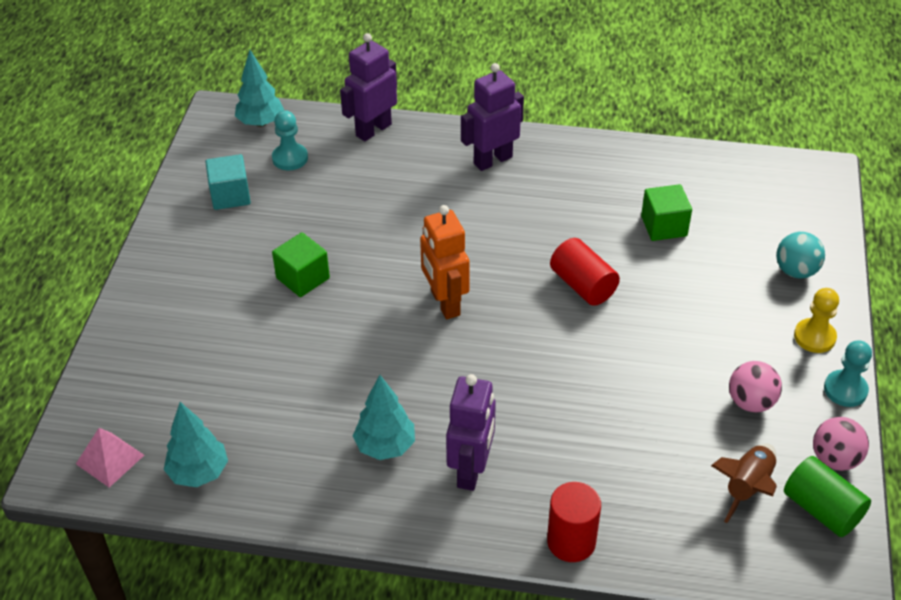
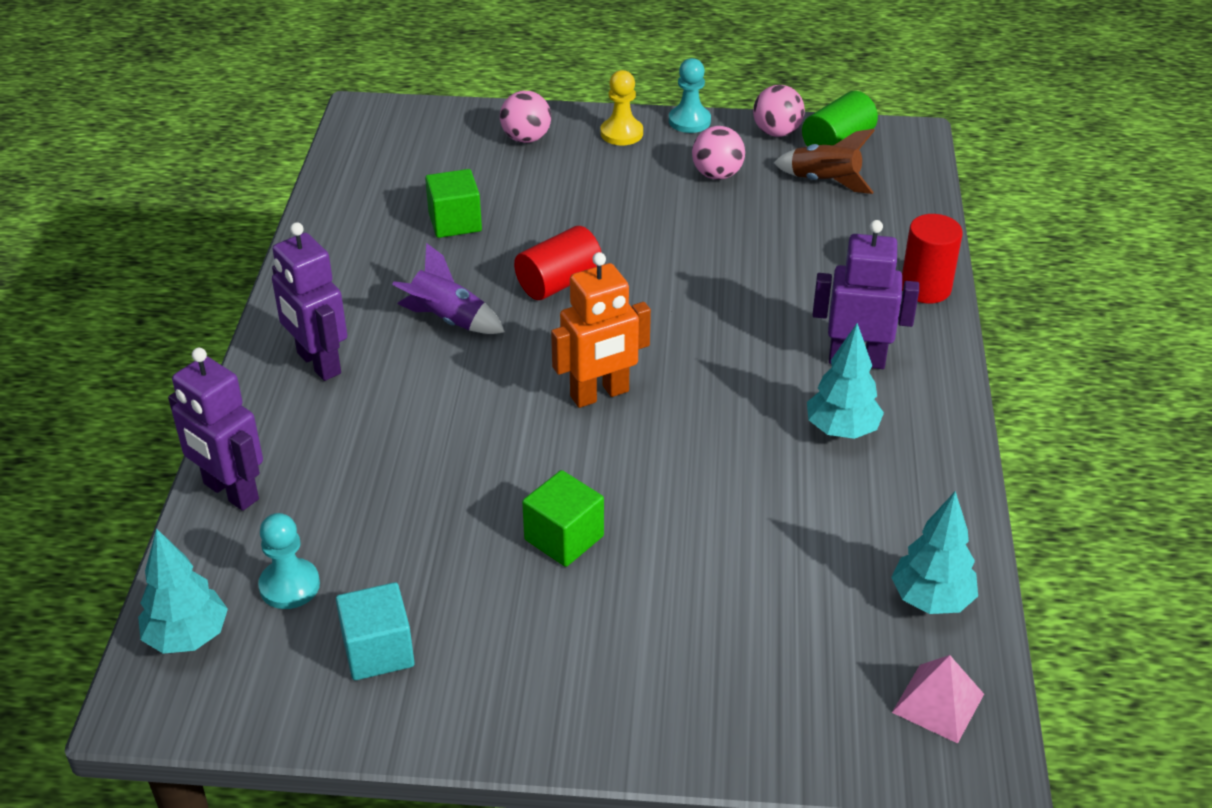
camera: 95 degrees left, 5 degrees down
turquoise ball [776,232,825,279] -> pink ball [500,91,551,143]
none -> purple rocket [392,243,505,334]

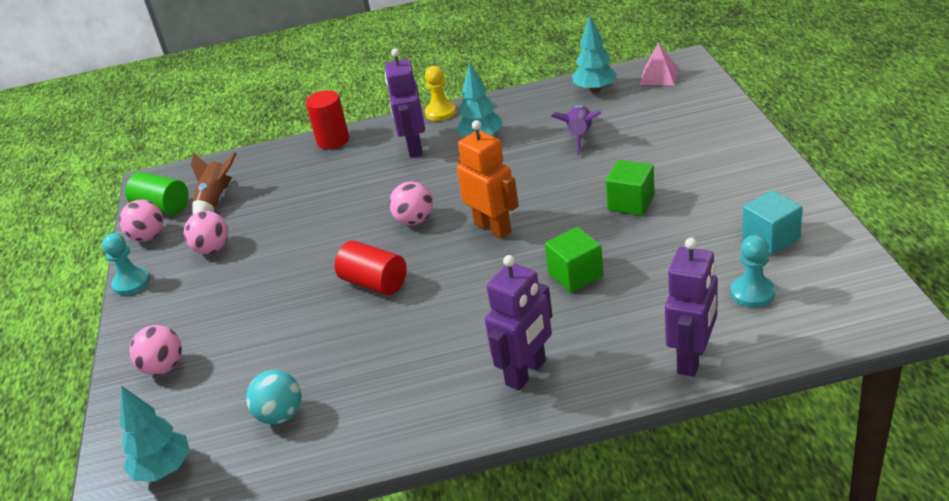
camera: 100 degrees left, 5 degrees down
turquoise tree [138,528,228,654] -> turquoise tree moved to [120,386,190,481]
purple rocket [392,243,505,334] -> purple rocket moved to [551,105,601,155]
green cube [425,169,482,238] -> green cube moved to [545,227,604,293]
yellow pawn [601,70,643,145] -> yellow pawn moved to [425,66,456,121]
none -> turquoise ball [246,370,301,425]
none -> pink ball [389,181,433,225]

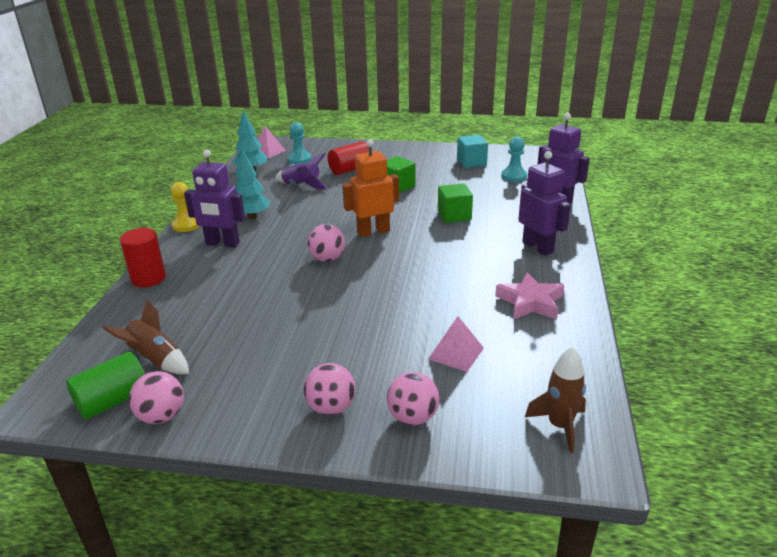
camera: 75 degrees left, 5 degrees down
turquoise pawn [102,233,150,296] -> turquoise pawn moved to [288,122,311,164]
turquoise tree [120,386,190,481] -> brown rocket [525,347,586,453]
pink ball [184,211,229,254] -> pink ball moved to [304,363,355,415]
turquoise ball [246,370,301,425] -> none
red cylinder [335,241,407,295] -> red cylinder moved to [327,141,369,175]
none -> pink pyramid [428,316,484,372]
none -> pink star [495,272,564,319]

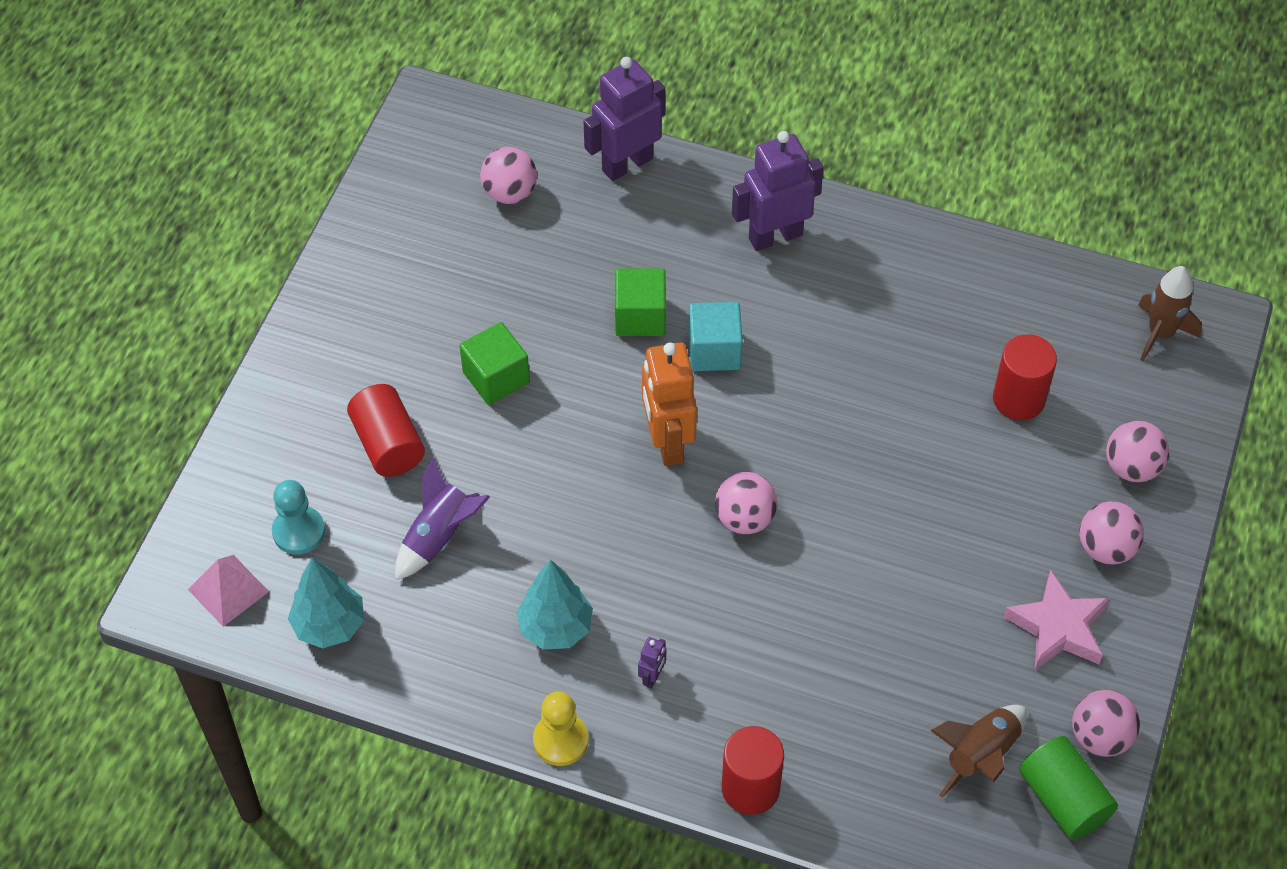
camera: 80 degrees left, 25 degrees up
purple robot [184,150,245,247] -> purple robot [638,637,666,688], size x0.42
pink pyramid [428,316,484,372] -> red cylinder [993,334,1057,420]
turquoise cube [457,135,488,168] -> turquoise cube moved to [689,302,743,371]
pink star [495,272,564,319] -> pink star moved to [1004,570,1110,670]
turquoise pawn [501,137,527,182] -> pink ball [480,147,537,204]

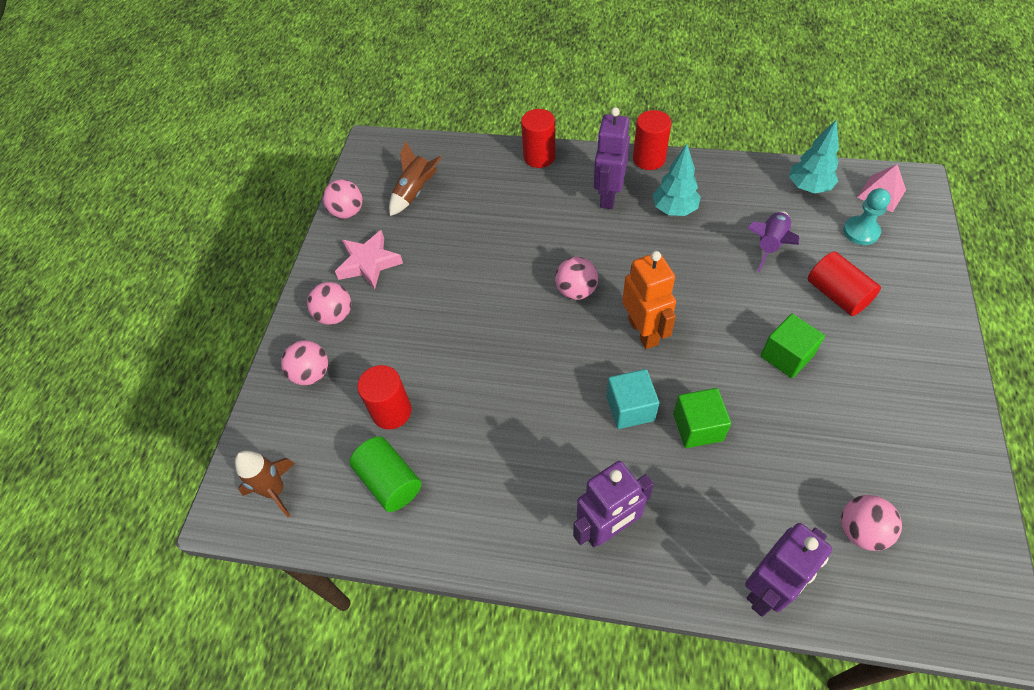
camera: 175 degrees right, 0 degrees up
yellow pawn [533,691,588,766] -> red cylinder [633,110,672,170]
purple robot [638,637,666,688] -> purple robot [594,107,630,209], size x2.35
green cylinder [1019,736,1118,840] -> green cylinder moved to [349,436,421,512]

